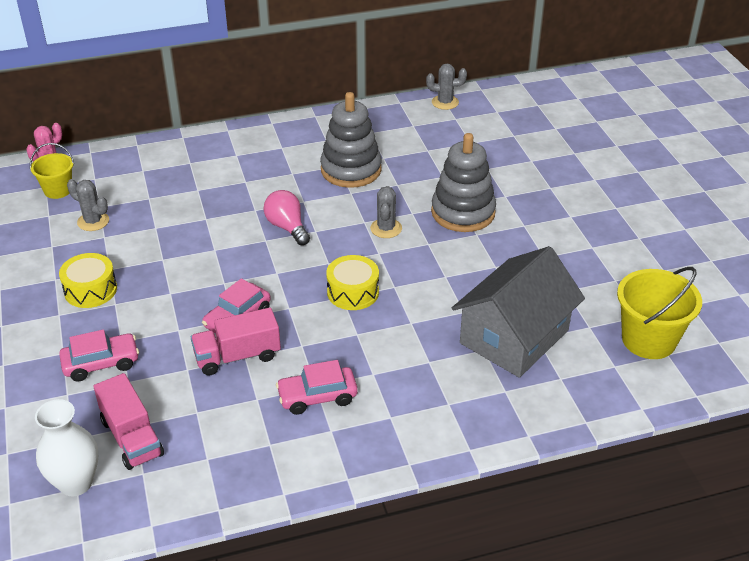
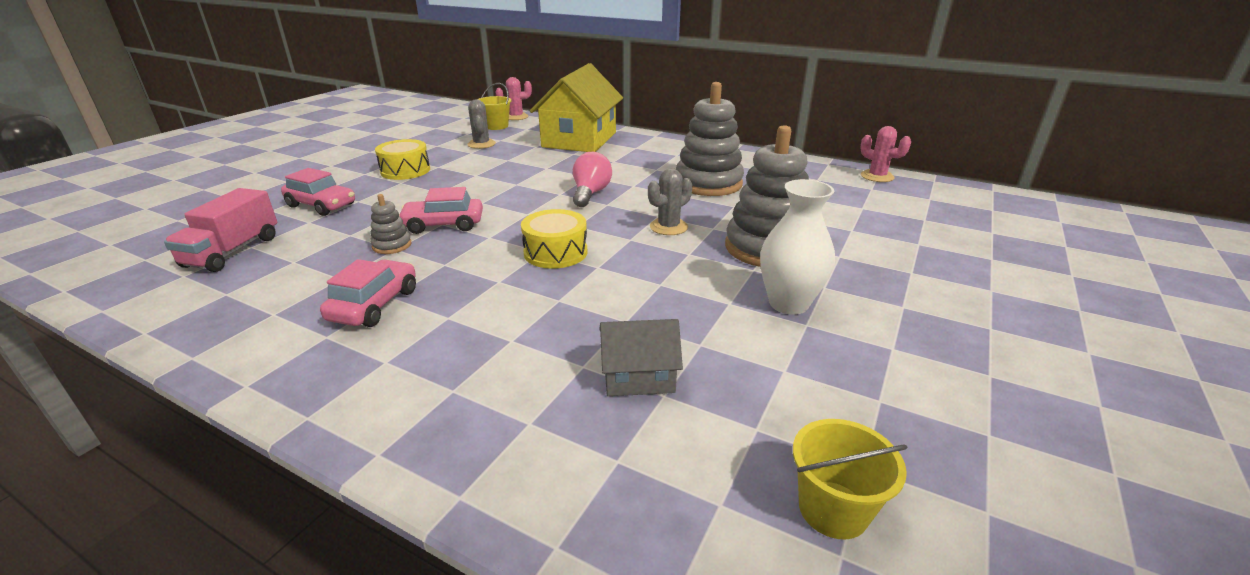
camera: 45 degrees right, 10 degrees down
white vase [35,399,98,496] -> white vase moved to [760,179,835,315]
pink truck [191,307,281,376] -> grey stacking toy [370,194,412,254]
pink car [276,360,358,415] -> pink car turned 75 degrees clockwise [320,259,416,327]
grey cactus [426,63,467,110] -> pink cactus [860,126,911,182]
grey house [452,246,585,378] -> grey house [599,319,683,396], size x0.48
yellow bucket [617,267,702,359] -> yellow bucket [793,419,908,540], size x0.60
none -> yellow house [530,63,623,152]

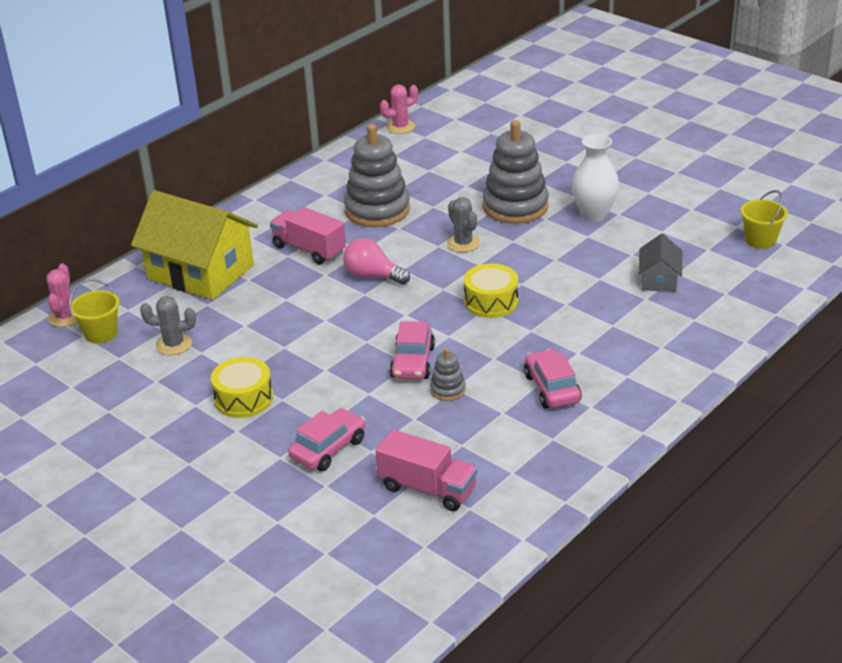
camera: 75 degrees left, 5 degrees up
pink car [320,259,416,327] -> pink car turned 45 degrees clockwise [524,349,582,408]
none -> pink truck [270,207,346,265]

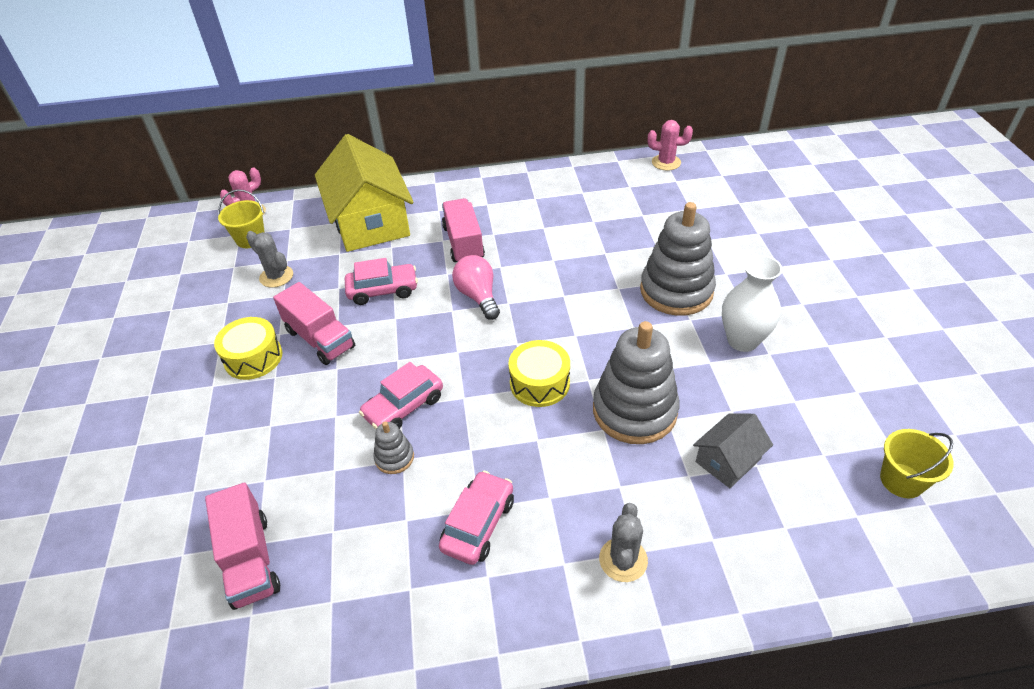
camera: 40 degrees right, 10 degrees up
pink car [288,408,365,471] -> pink car moved to [345,258,418,305]
grey stacking toy [344,124,410,227] -> grey stacking toy moved to [593,321,680,444]
grey cactus [447,197,480,252] -> grey cactus moved to [599,503,648,582]
none -> pink truck [273,282,355,365]

